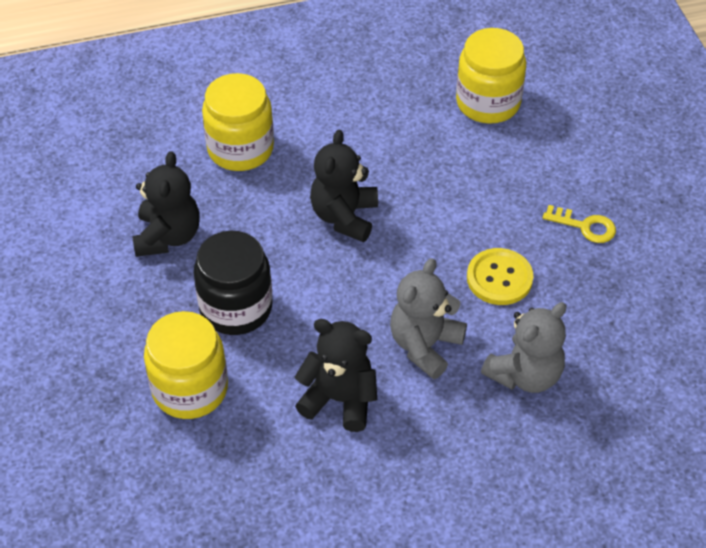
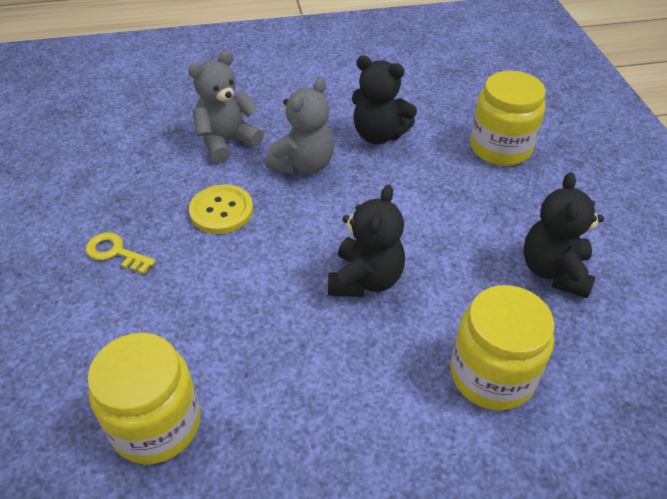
camera: 175 degrees left, 5 degrees down
black jar [194,231,273,335] -> none

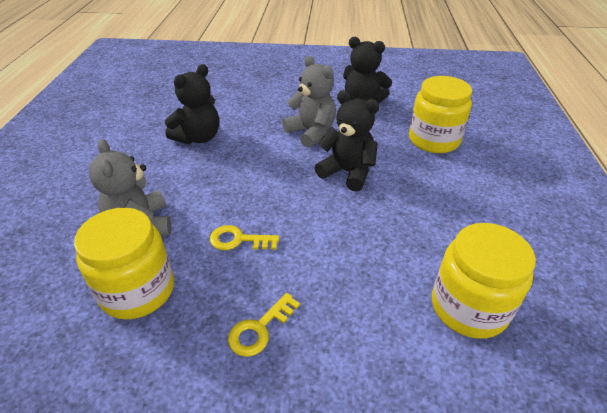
camera: 75 degrees left, 5 degrees down
yellow button [189,185,253,234] -> yellow key [210,225,280,250]
grey teddy bear [265,78,334,175] -> grey teddy bear moved to [282,56,336,148]
yellow jar [470,71,546,166] -> yellow jar moved to [74,208,174,320]

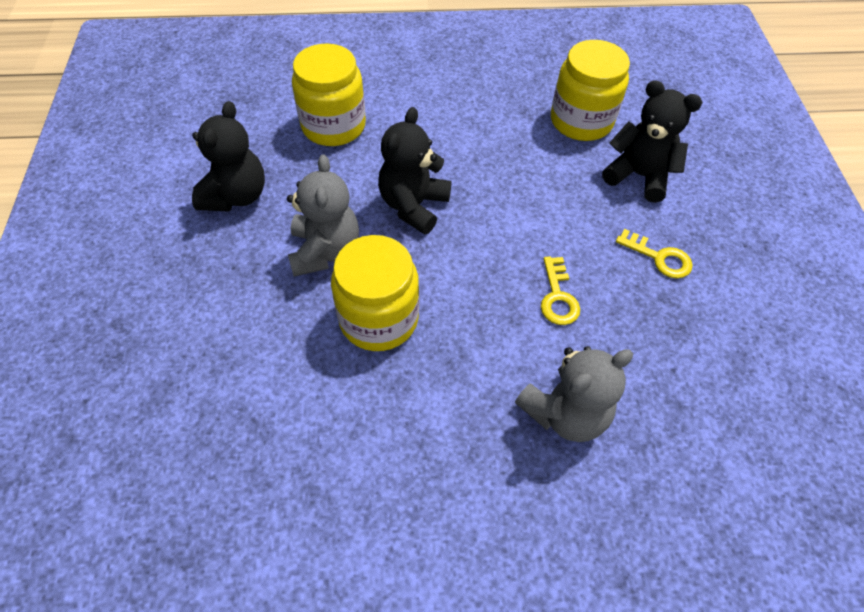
camera: 100 degrees left, 15 degrees up
yellow jar [74,208,174,320] -> yellow jar moved to [331,235,419,351]
black teddy bear [165,64,219,144] -> black teddy bear moved to [602,80,703,203]
grey teddy bear [282,56,336,148] -> grey teddy bear turned 135 degrees clockwise [287,155,359,276]

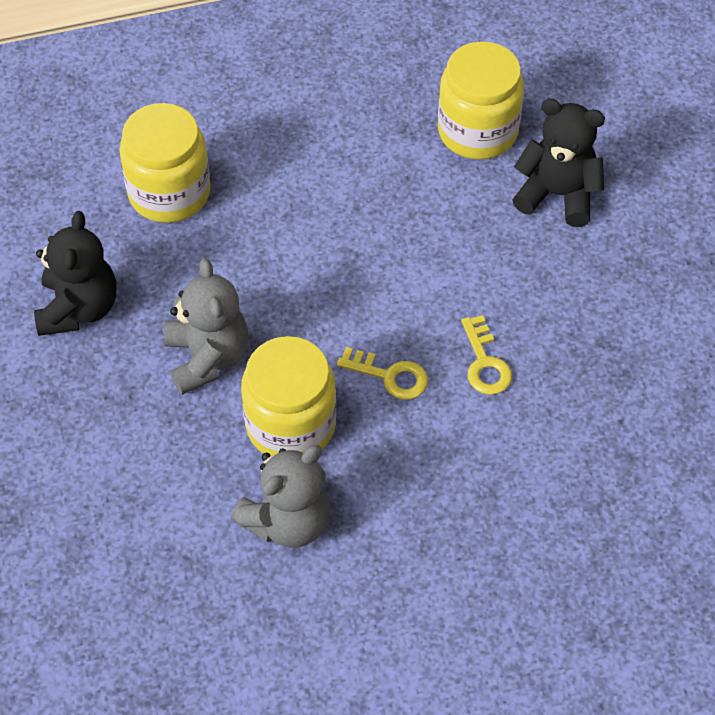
camera: 10 degrees left, 0 degrees up
black teddy bear [378,107,451,234] -> none
grey teddy bear [515,346,633,442] -> grey teddy bear moved to [231,445,331,548]
yellow key [616,229,693,279] -> yellow key moved to [337,347,428,400]

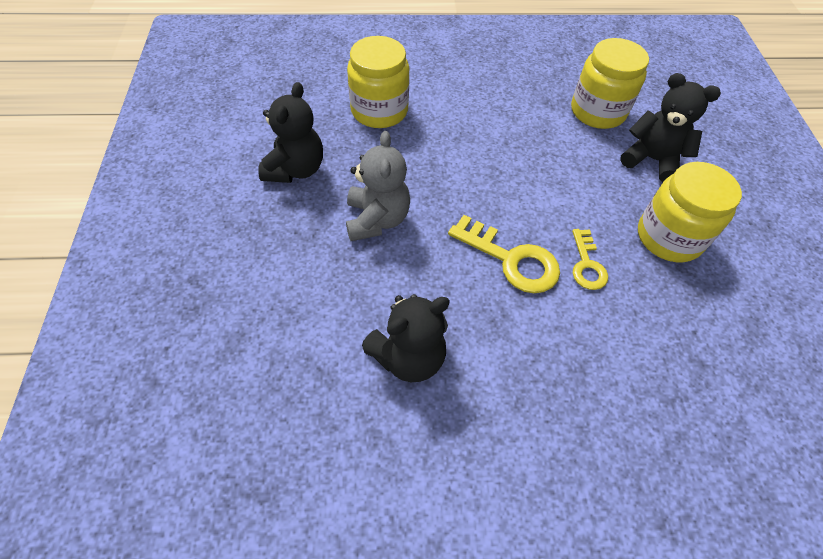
camera: 10 degrees right, 0 degrees up
grey teddy bear [231,445,331,548] -> black teddy bear [362,294,450,382]
yellow jar [241,336,336,455] -> yellow jar moved to [638,162,742,262]
yellow key [337,347,428,400] -> yellow key [448,215,560,293], size x1.63

